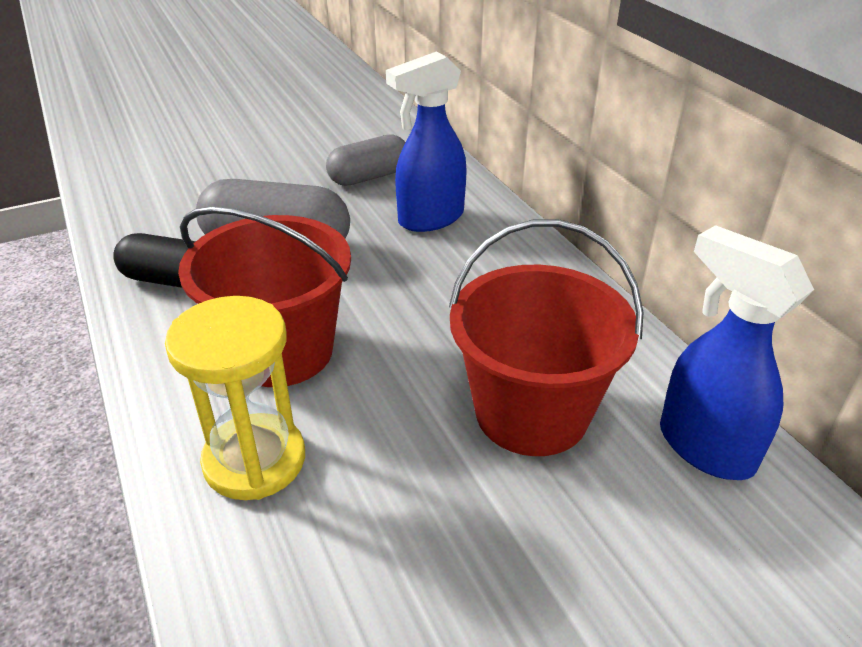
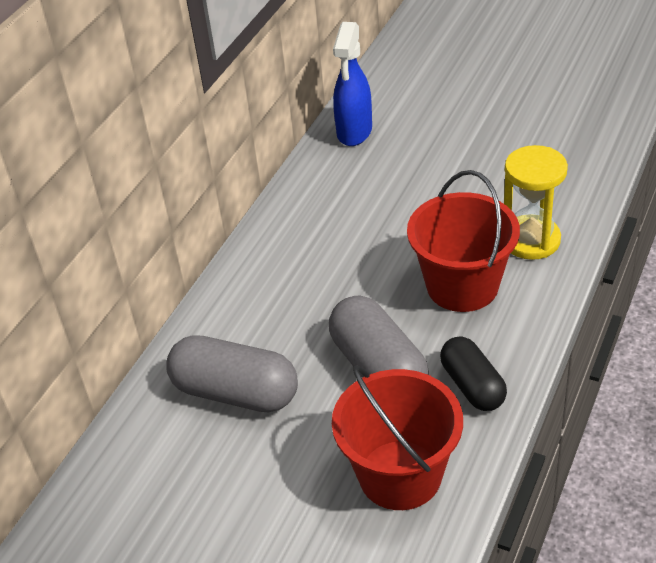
camera: 125 degrees left, 5 degrees up
grey capsule [326,134,406,186] -> grey capsule [166,335,298,412], size x1.52
blue spray bottle [386,51,467,232] -> none
red bucket [449,219,643,456] -> red bucket moved to [332,365,463,510]

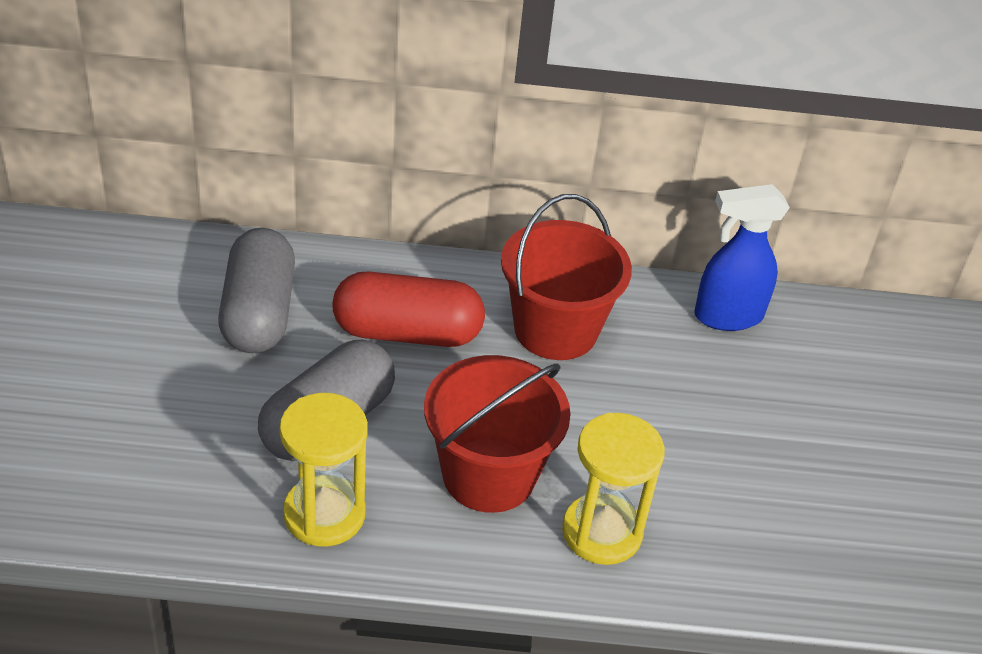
camera: 60 degrees right, 0 degrees up
red bucket [332,365,463,510] -> red bucket moved to [501,194,632,360]
black capsule [440,337,507,411] -> yellow hourglass [280,393,368,546]
none -> red capsule [333,272,485,347]

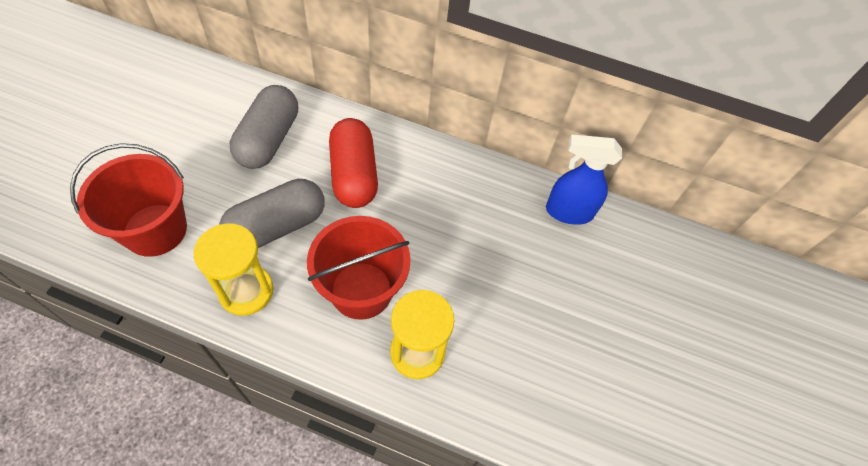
camera: 15 degrees right, 15 degrees up
red capsule [333,272,485,347] -> red capsule turned 60 degrees clockwise [329,118,378,208]
red bucket [501,194,632,360] -> red bucket moved to [70,143,187,257]

